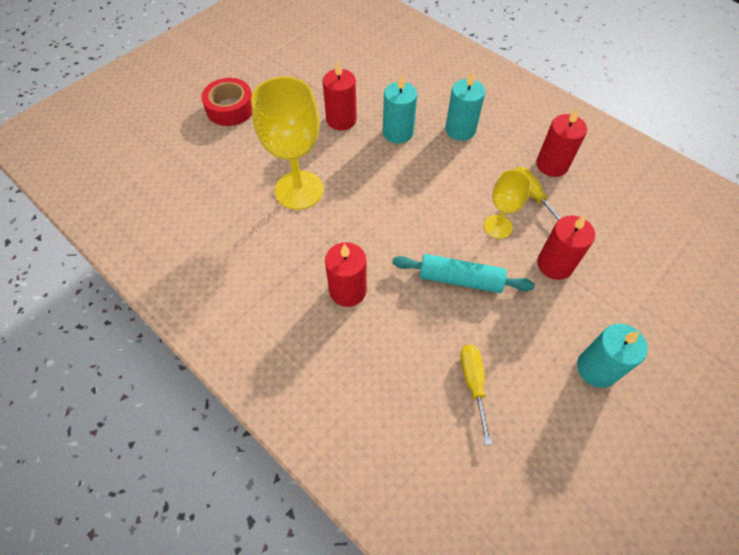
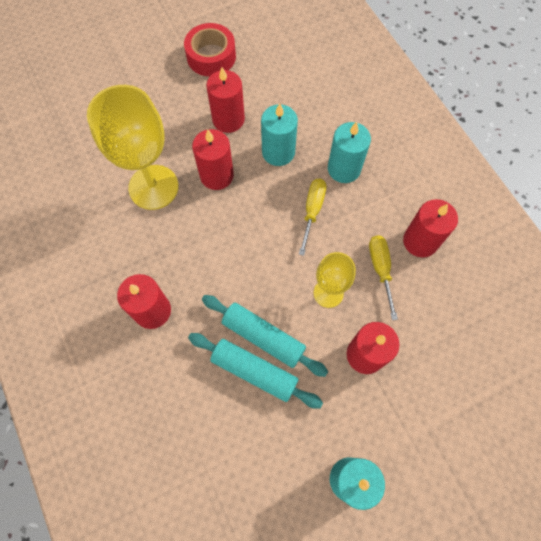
camera: 20 degrees right, 10 degrees up
red tape [201,78,252,126] -> red tape moved to [184,23,236,77]
yellow screwdriver [460,344,492,445] -> yellow screwdriver moved to [299,179,326,256]
none -> turquoise rolling pin [188,333,323,409]
none -> red candle [192,129,234,190]

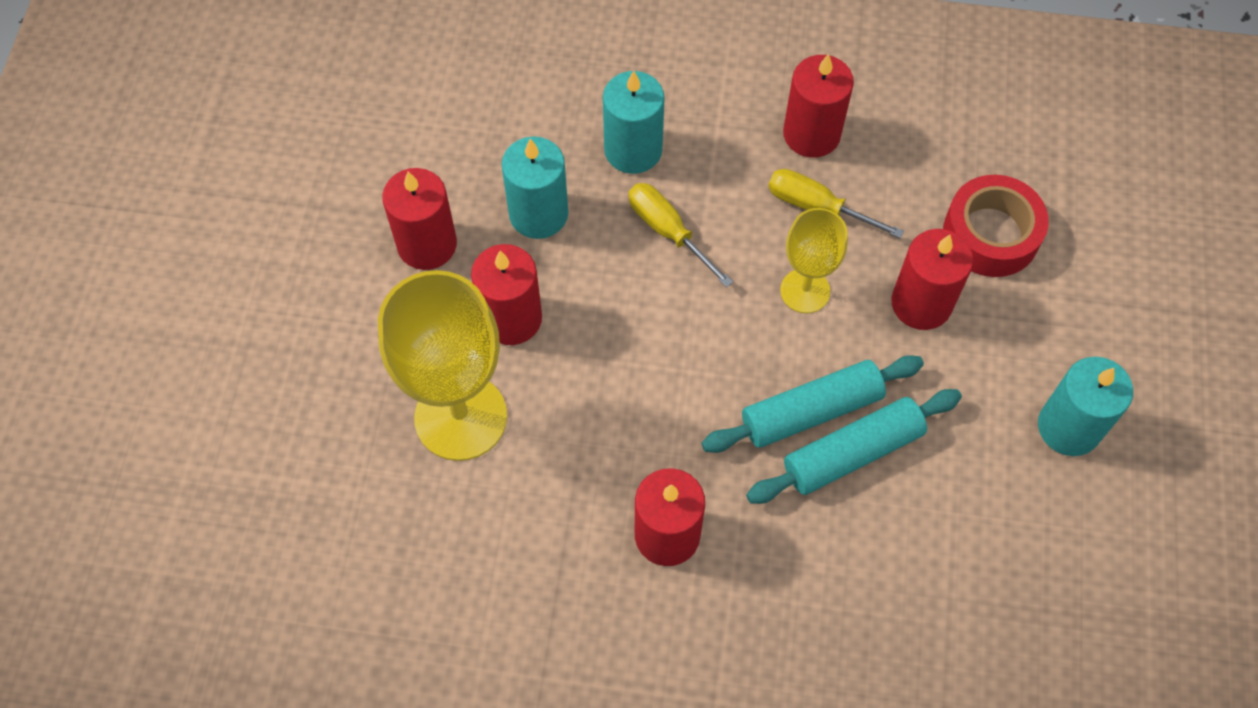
camera: 55 degrees left, 5 degrees down
red tape [184,23,236,77] -> red tape moved to [943,175,1049,277]

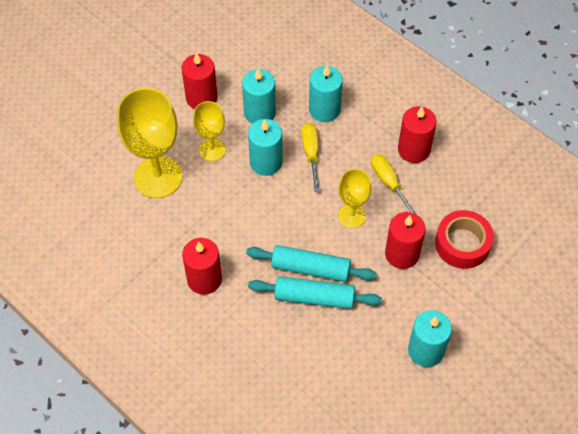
camera: 35 degrees right, 5 degrees down
red candle [471,244,542,345] -> yellow goblet [193,101,226,161]
none -> turquoise candle [248,119,283,176]

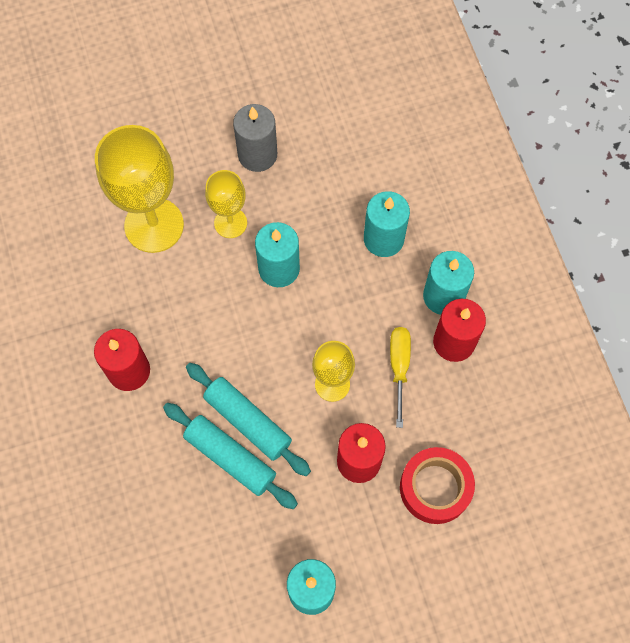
camera: 30 degrees right, 10 degrees up
red candle [182,53,217,109] -> grey candle [233,104,277,172]
turquoise candle [242,68,276,124] -> turquoise candle moved to [423,251,474,315]
yellow screwdriver [302,123,319,192] -> none

